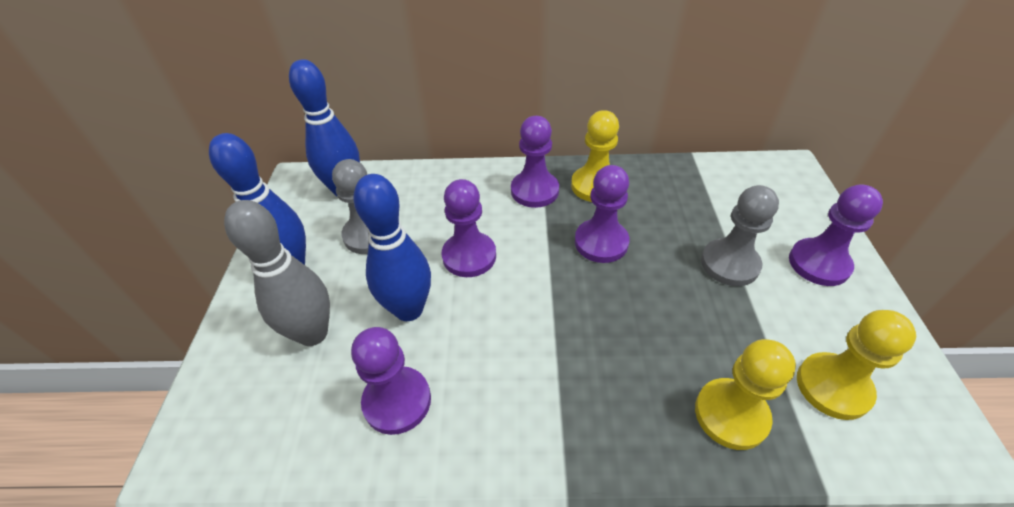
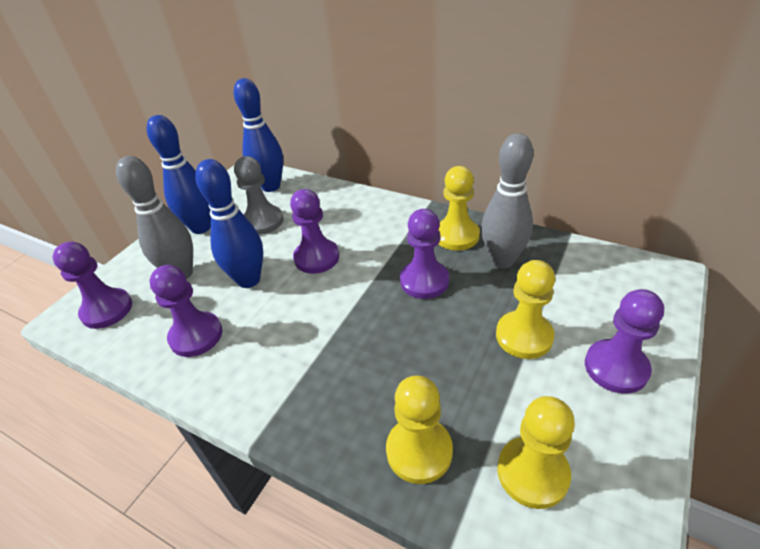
camera: 30 degrees right, 5 degrees down
purple pawn [511,116,559,208] -> purple pawn moved to [53,242,132,329]
grey pawn [701,185,779,286] -> yellow pawn [496,260,555,359]
none -> grey bowling pin [481,133,533,268]

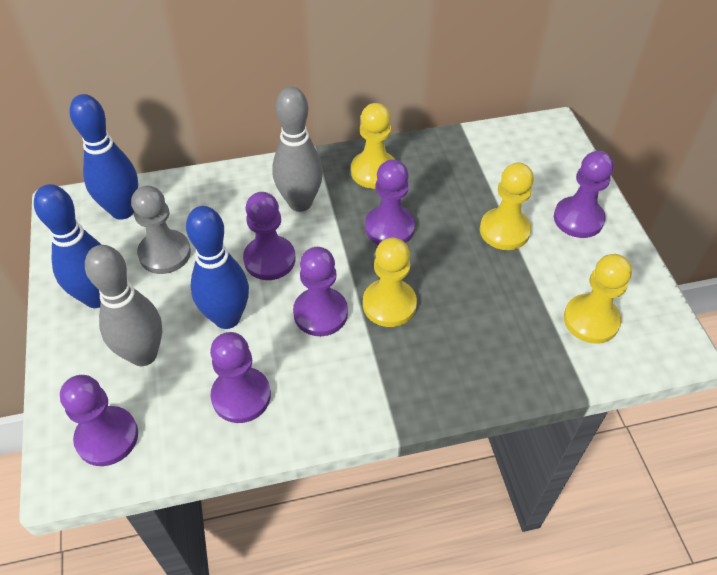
camera: 45 degrees left, 10 degrees up
yellow pawn [386,376,453,484] -> yellow pawn moved to [363,238,417,327]
grey bowling pin [481,133,533,268] -> grey bowling pin moved to [272,86,323,212]
none -> purple pawn [293,247,348,336]

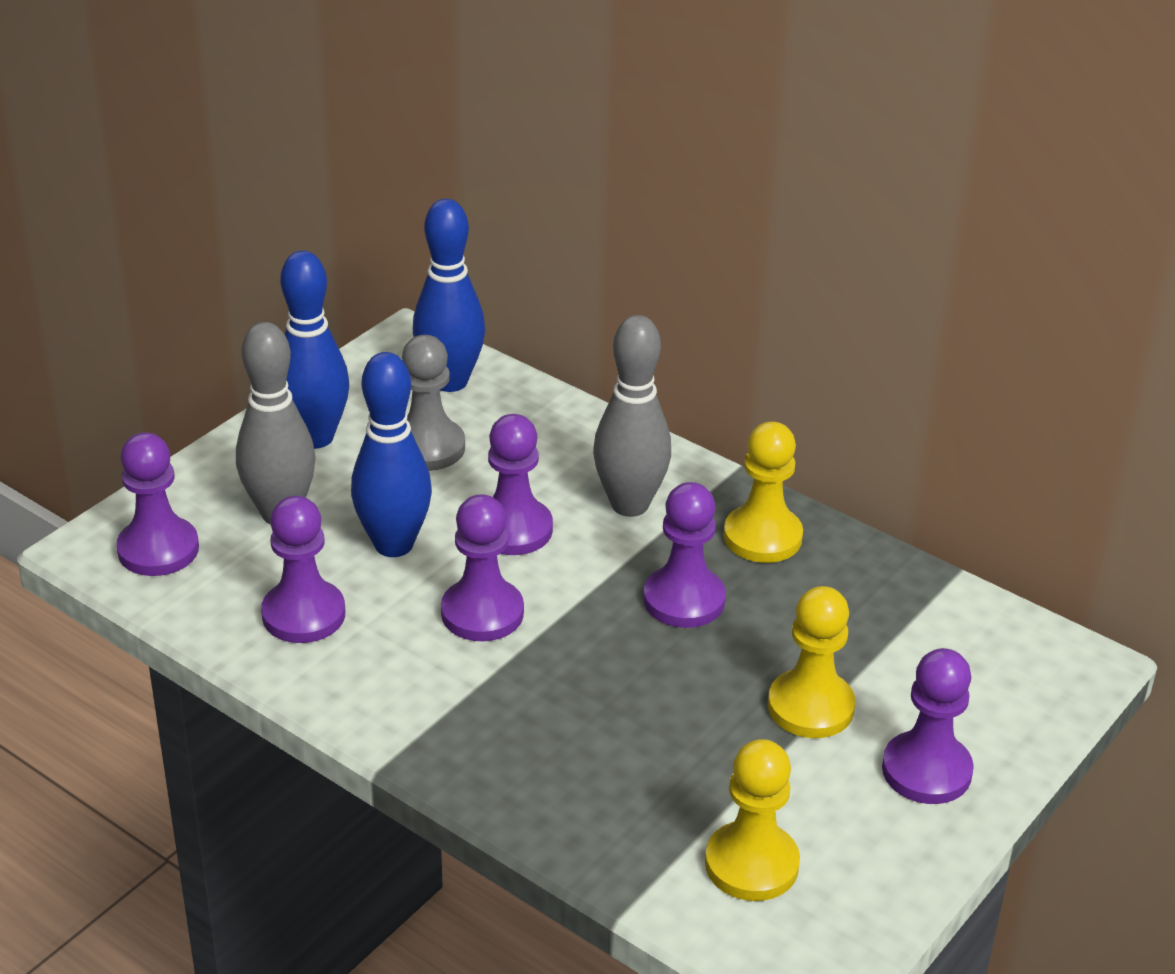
camera: 50 degrees right, 15 degrees down
yellow pawn [363,238,417,327] -> none

